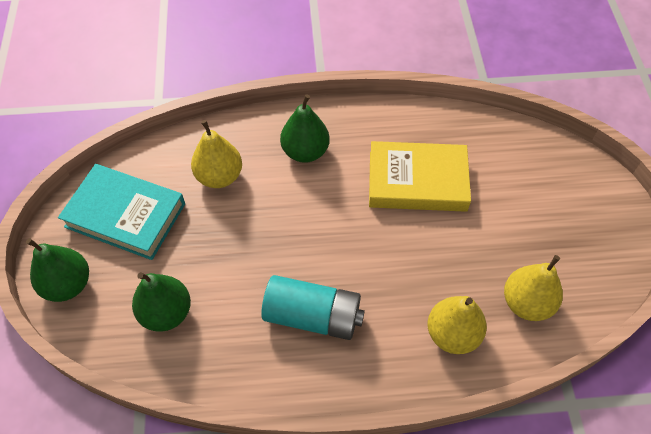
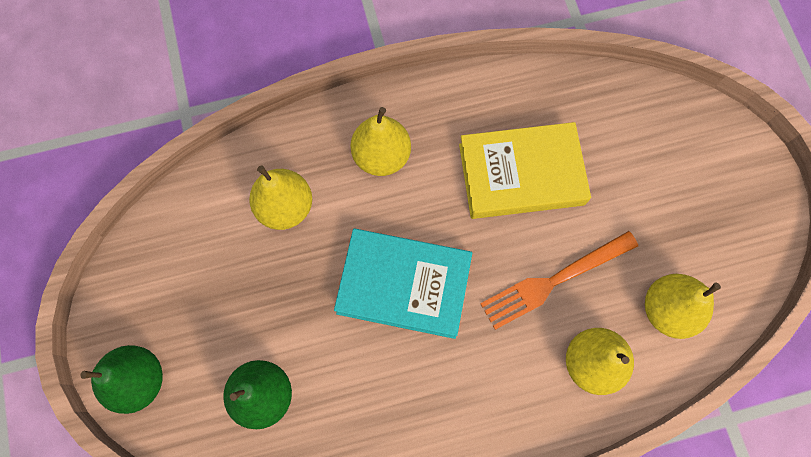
camera: 10 degrees left, 15 degrees up
turquoise book [58,164,185,260] -> turquoise book moved to [334,229,472,339]
turquoise battery [261,275,365,340] -> none
green pear [280,94,330,163] -> yellow pear [351,107,411,176]
none -> orange fork [480,231,638,330]

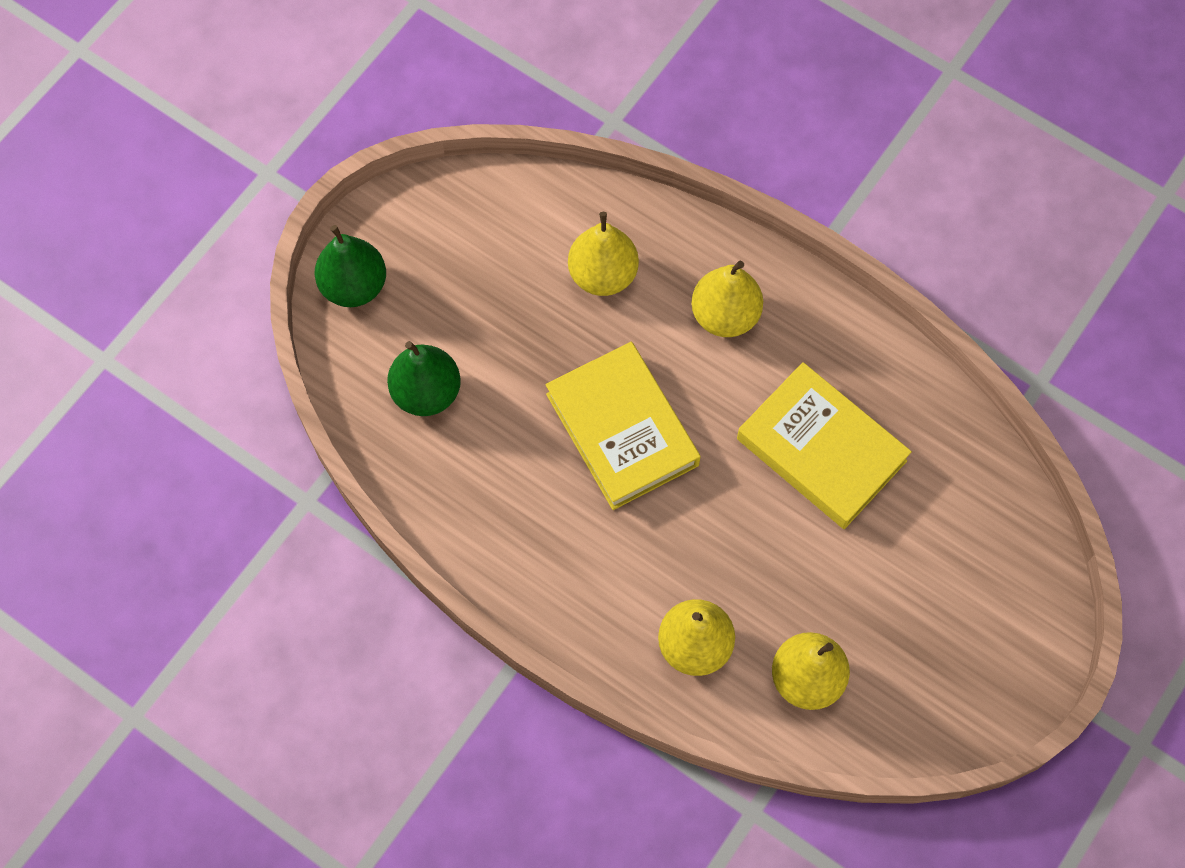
camera: 50 degrees right, 5 degrees down
turquoise book [334,229,472,339] -> yellow book [546,342,701,510]
orange fork [480,231,638,330] -> none

